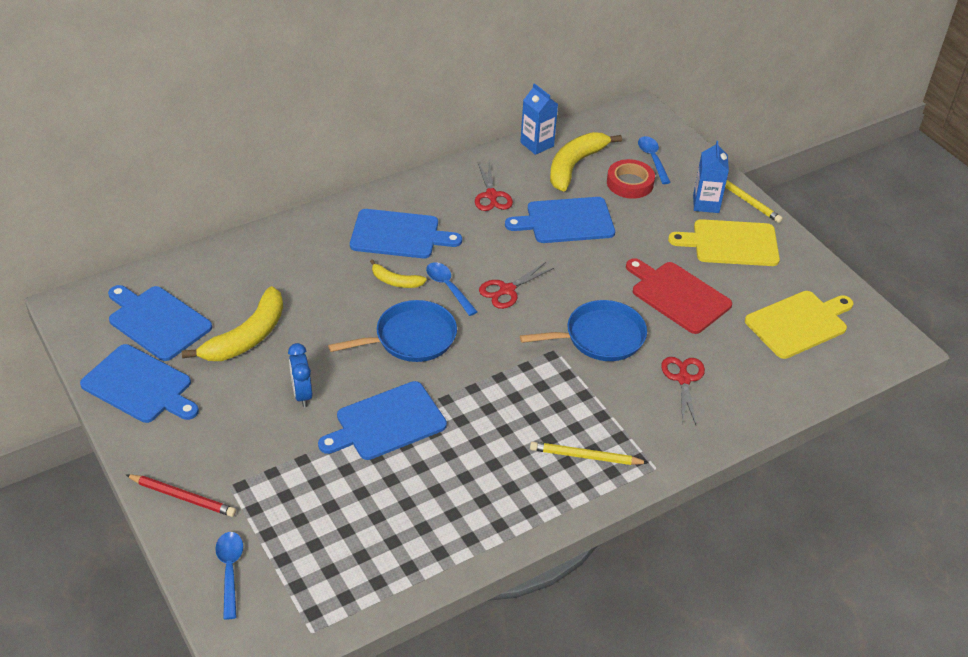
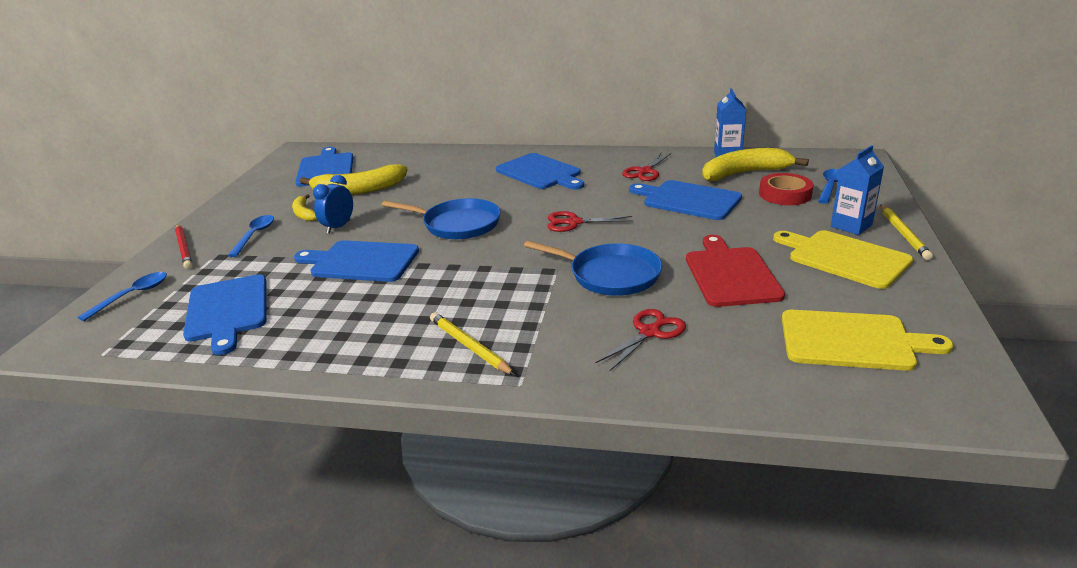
camera: 45 degrees right, 15 degrees down
blue cutting board [80,344,199,423] -> blue cutting board moved to [183,274,266,355]
yellow banana [370,259,427,288] -> yellow banana moved to [292,194,317,221]
blue spoon [426,262,477,316] -> blue spoon moved to [228,215,274,257]

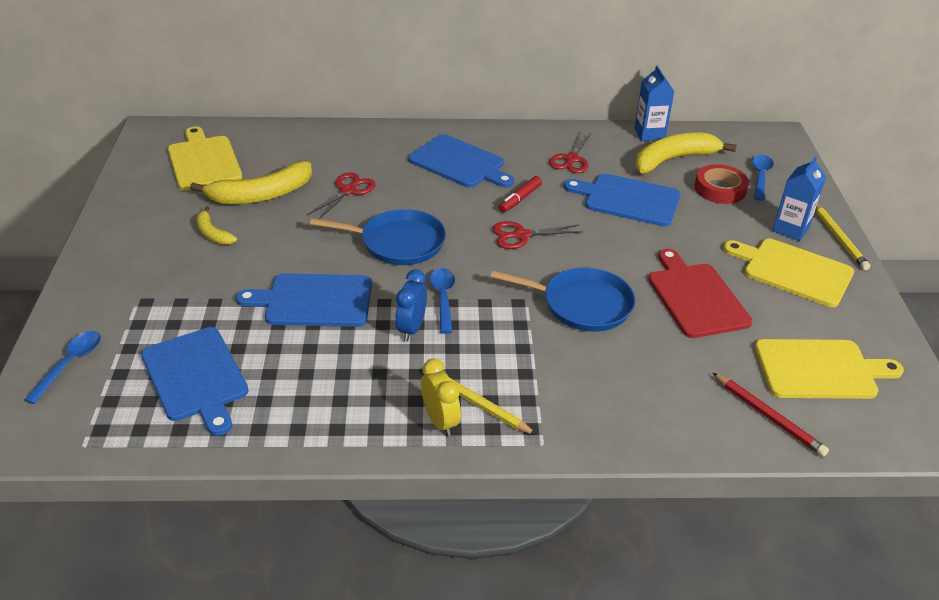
camera: 15 degrees left, 10 degrees up
red pencil [175,224,193,269] -> red pencil moved to [713,373,829,457]
blue spoon [228,215,274,257] -> blue spoon moved to [429,268,455,334]
blue cutting board [295,147,353,187] -> yellow cutting board [168,126,242,191]
blue clock [313,175,353,234] -> blue clock moved to [395,270,427,341]
red scissors [595,309,686,371] -> red scissors moved to [307,172,376,219]
none -> yellow clock [421,359,461,437]
none -> red marker [499,176,542,213]

